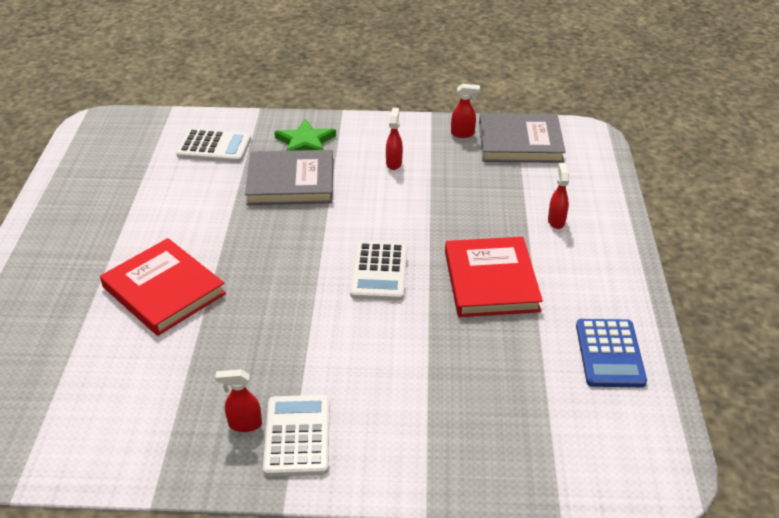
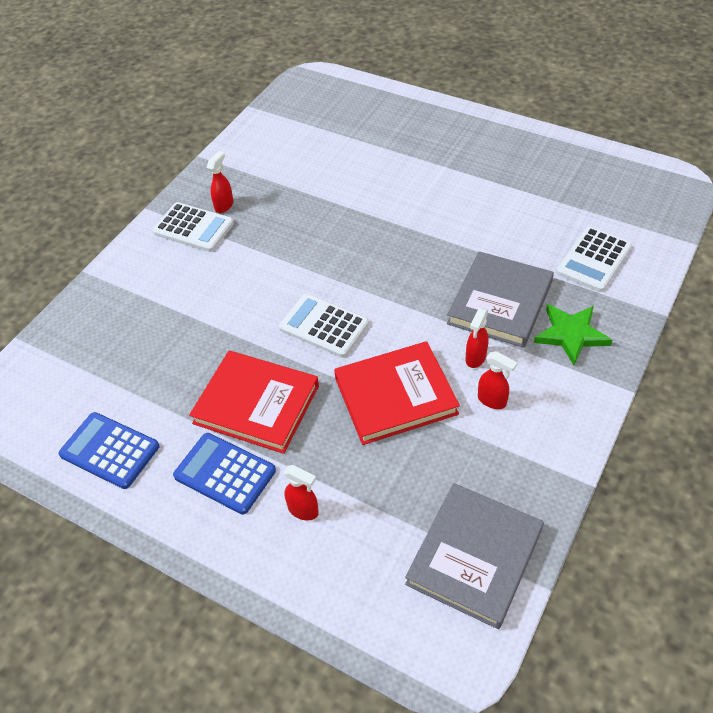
camera: 120 degrees right, 10 degrees up
red book [100,238,226,336] -> red book moved to [334,341,460,445]
red spray bottle [451,84,480,138] -> red spray bottle moved to [466,308,489,368]
none -> blue calculator [173,433,276,515]

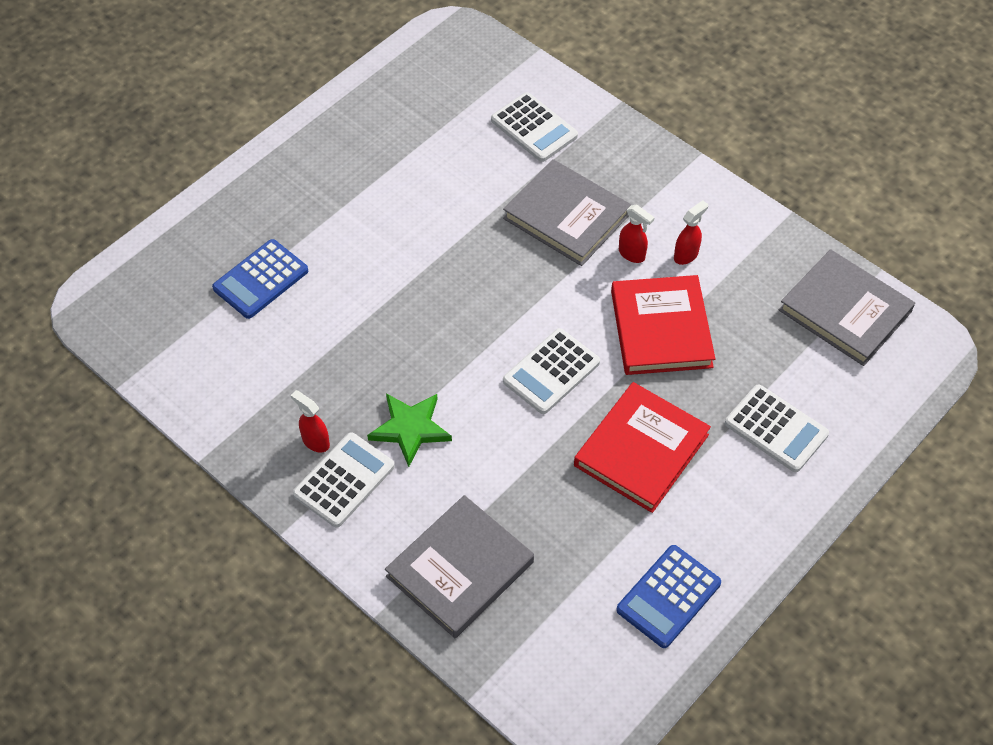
camera: 80 degrees left, 5 degrees up
blue calculator [173,433,276,515] -> blue calculator moved to [212,239,308,319]
red spray bottle [283,465,319,521] -> white calculator [725,385,829,472]
green star [534,304,612,365] -> green star moved to [367,393,452,467]
none -> grey book [385,495,534,638]

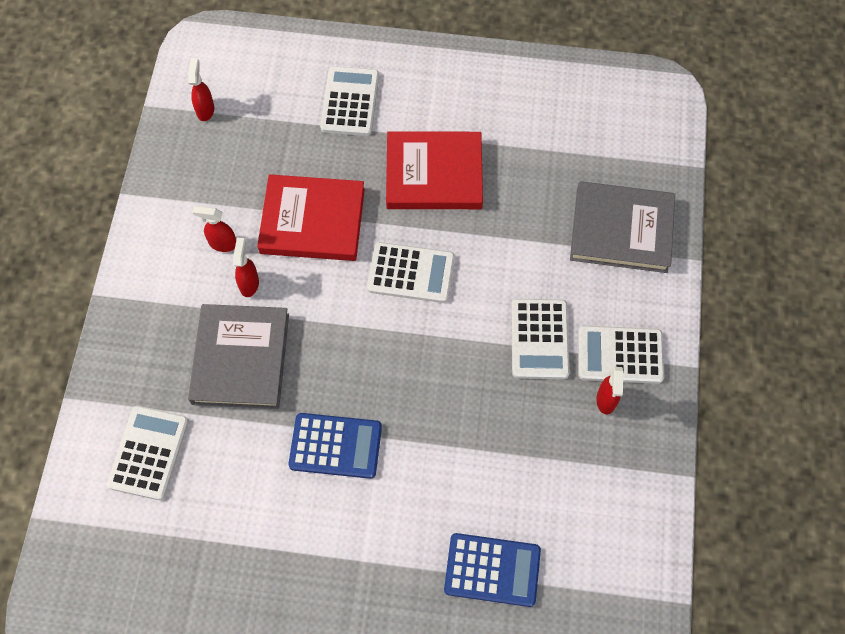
camera: 125 degrees left, 10 degrees up
green star [367,393,452,467] -> white calculator [511,299,570,379]
red book [611,275,715,375] -> red book turned 45 degrees clockwise [257,174,365,261]
blue calculator [616,545,721,648] -> blue calculator moved to [288,413,382,479]
grey book [779,249,915,366] -> red spray bottle [188,58,214,121]

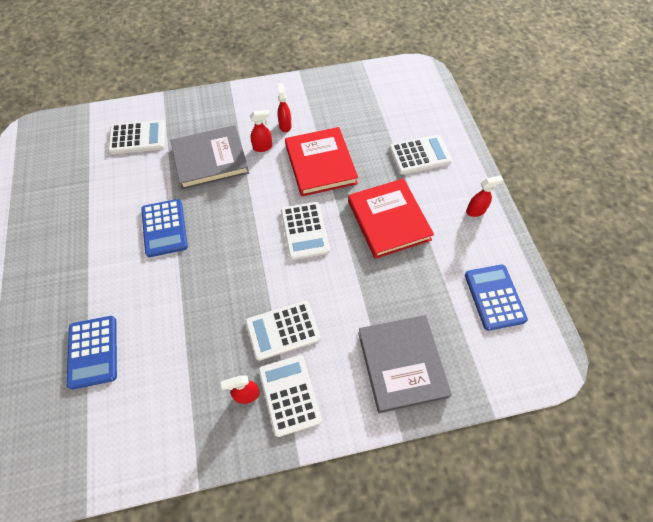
camera: 70 degrees right, 5 degrees down
red spray bottle [188,58,214,121] -> red spray bottle moved to [466,176,504,217]
none -> blue calculator [465,264,528,331]

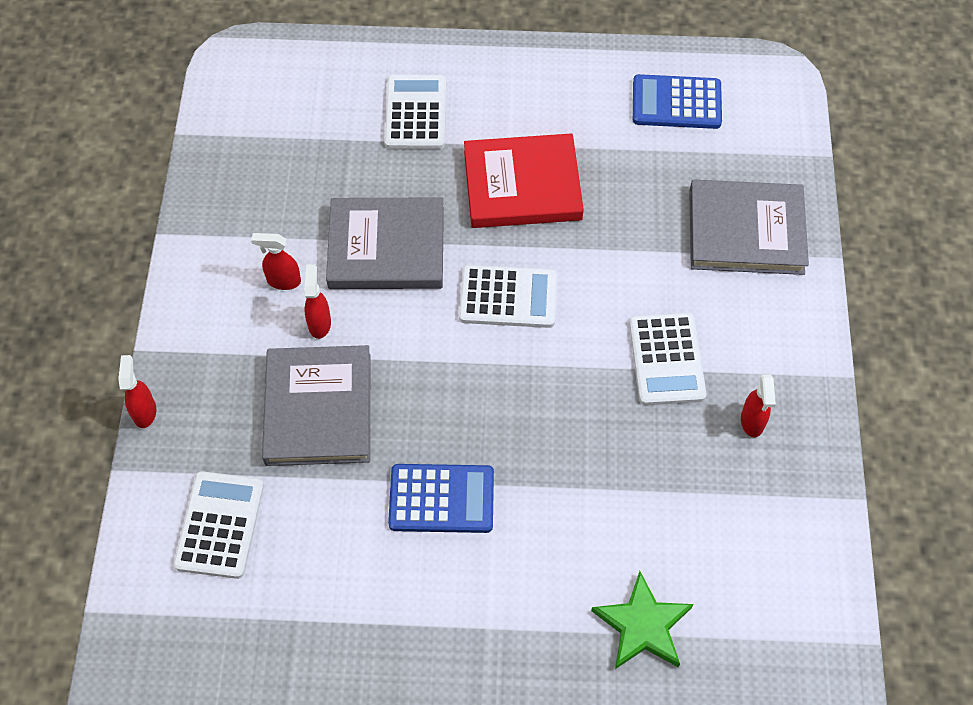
camera: 75 degrees left, 0 degrees up
blue calculator [67,316,117,390] -> green star [591,571,694,669]
white calculator [259,355,322,437] -> none
red book [285,127,358,197] -> grey book [326,197,444,289]
red spray bottle [466,176,504,217] -> red spray bottle moved to [118,355,156,428]

